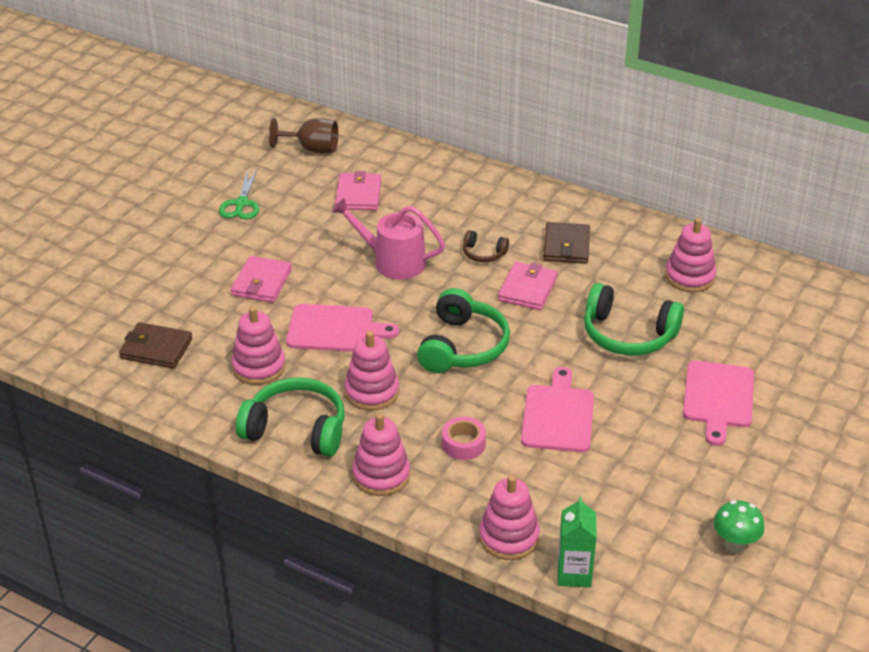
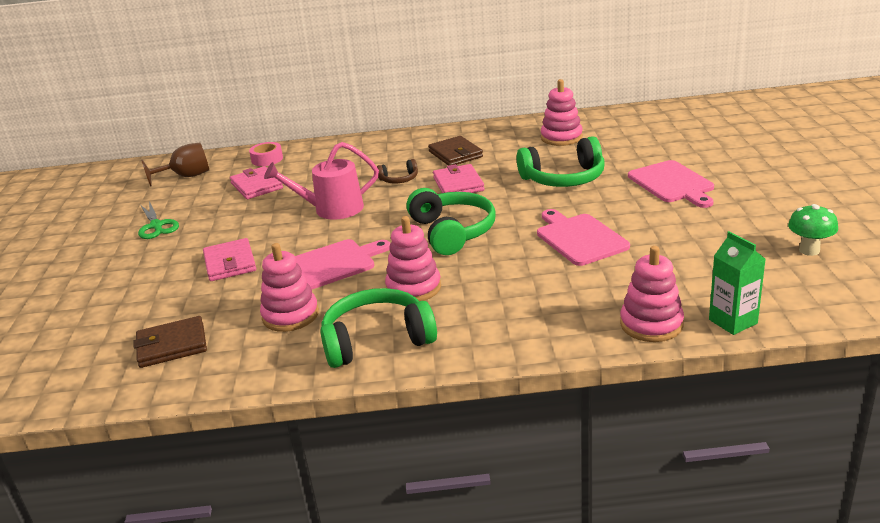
camera: 30 degrees left, 10 degrees down
pink stacking toy [352,413,410,496] -> none
pink tape [442,417,486,460] -> pink tape moved to [249,142,283,166]

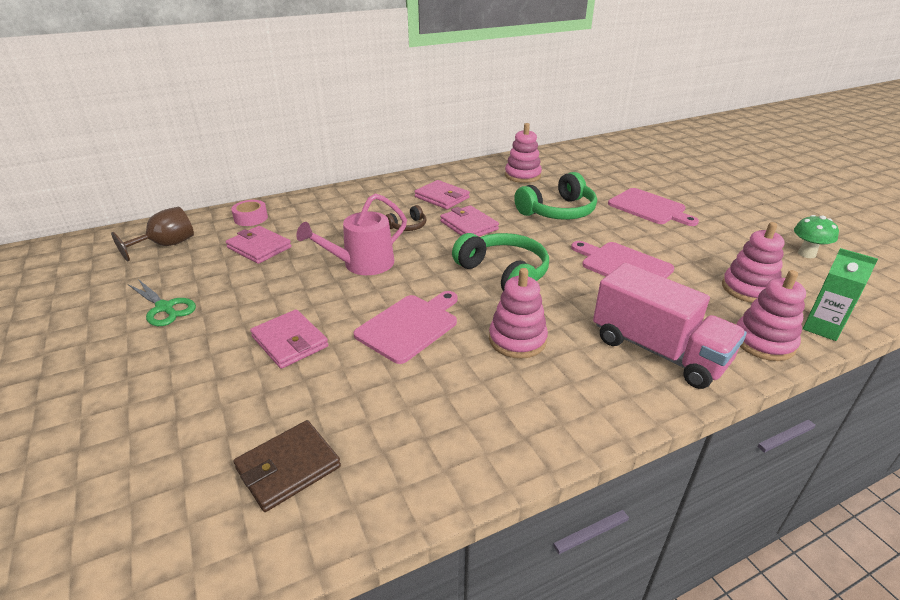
camera: 25 degrees left, 5 degrees up
pink stacking toy [260,243,319,332] -> pink stacking toy moved to [722,222,785,303]
green headphones [320,288,437,368] -> none
brown wallet [428,136,483,166] -> pink wallet [414,180,470,209]
none -> pink truck [593,262,747,389]

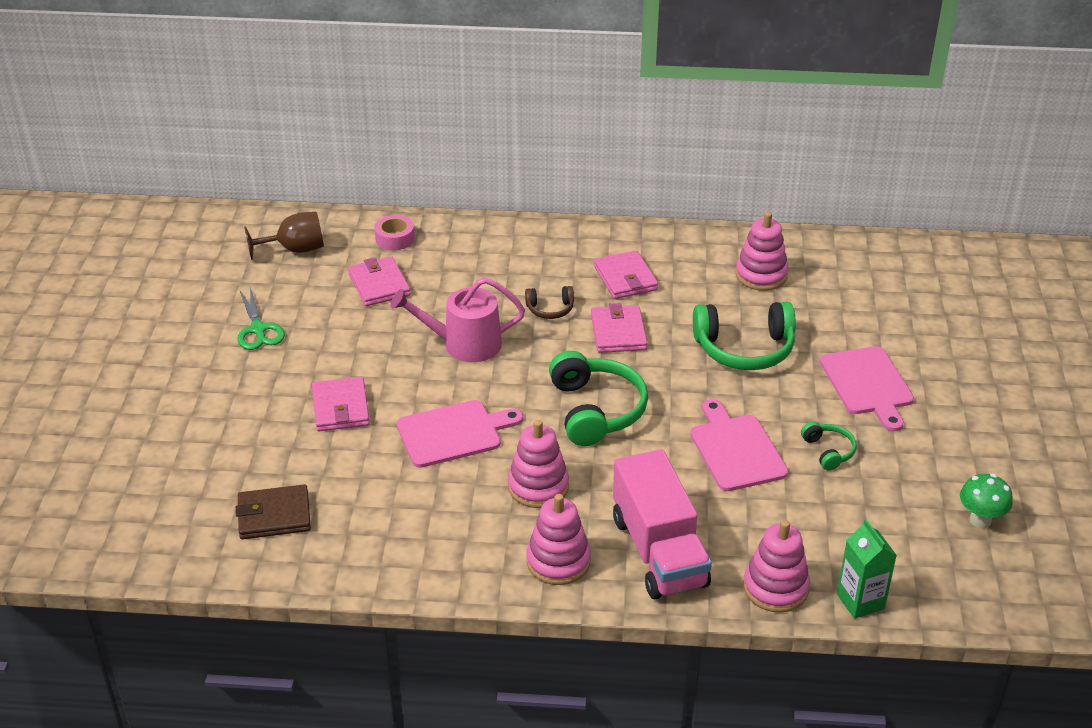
camera: 30 degrees right, 5 degrees up
pink stacking toy [722,222,785,303] -> pink stacking toy moved to [526,494,591,585]
none -> green headphones [801,422,857,471]

